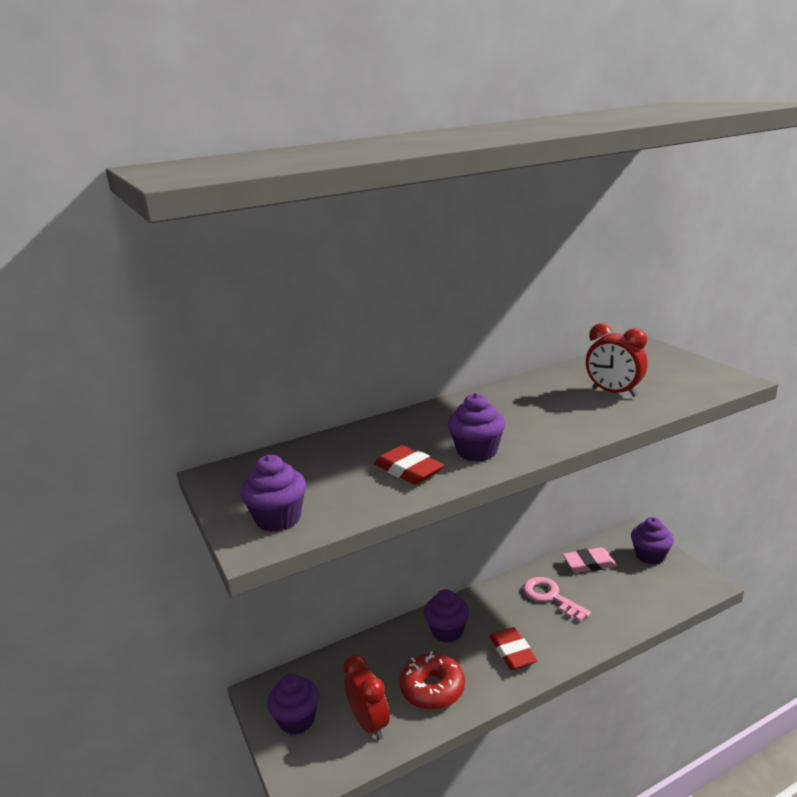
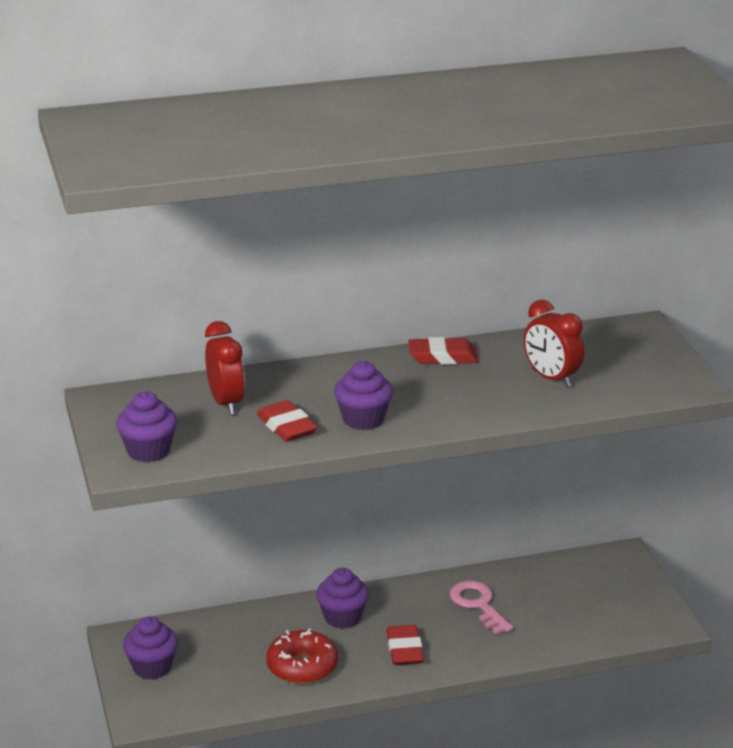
camera: 10 degrees right, 5 degrees up
red clock [343,655,390,740] -> red clock moved to [205,321,245,415]
pink eraser [563,547,617,573] -> none
purple cupcake [631,517,674,565] -> none
none -> red eraser [408,337,478,365]

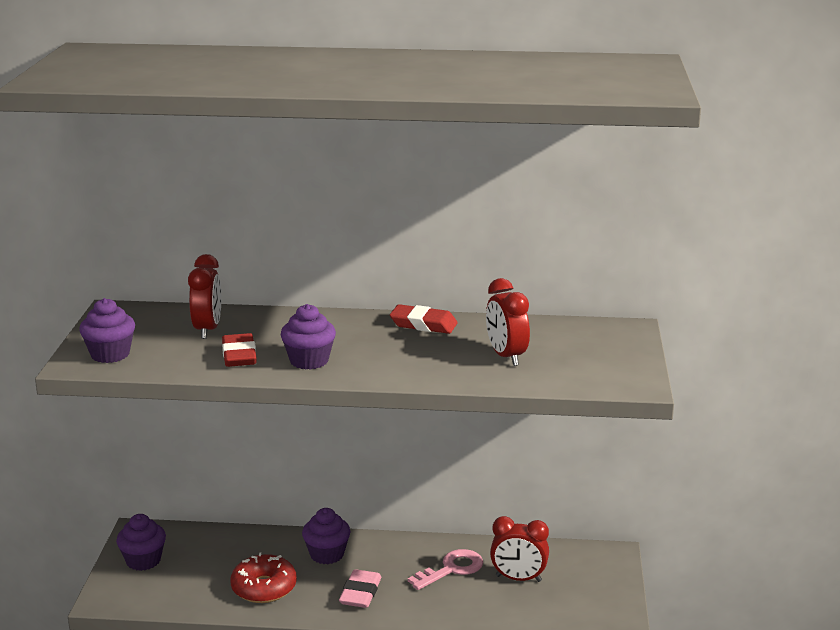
camera: 20 degrees right, 5 degrees down
red eraser [386,625,424,665] -> pink eraser [339,569,382,608]
pink key [449,581,514,635] -> pink key turned 60 degrees clockwise [408,549,483,590]
none -> red clock [490,516,549,582]

